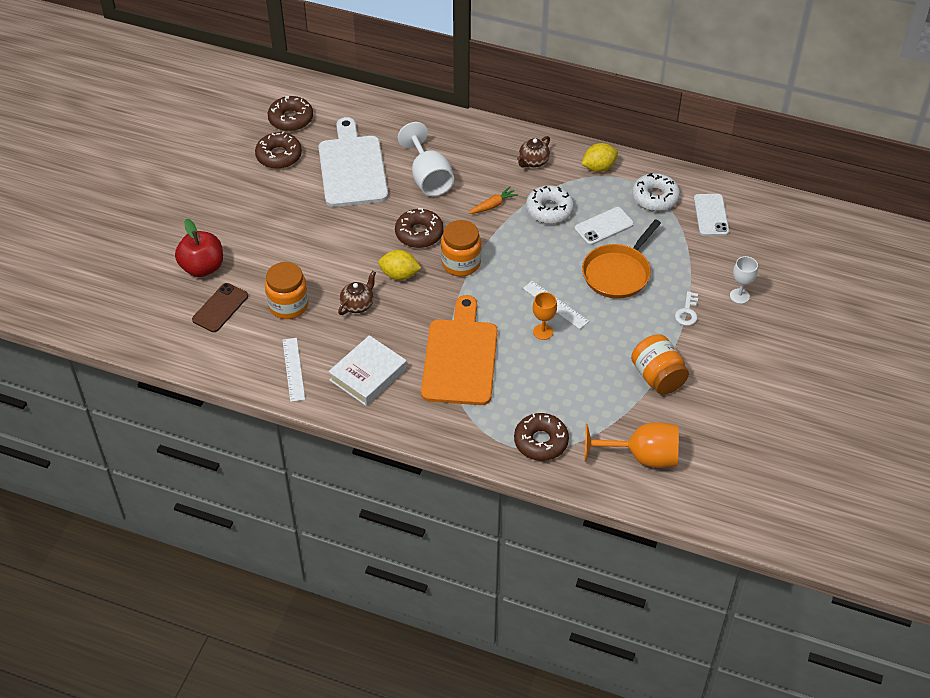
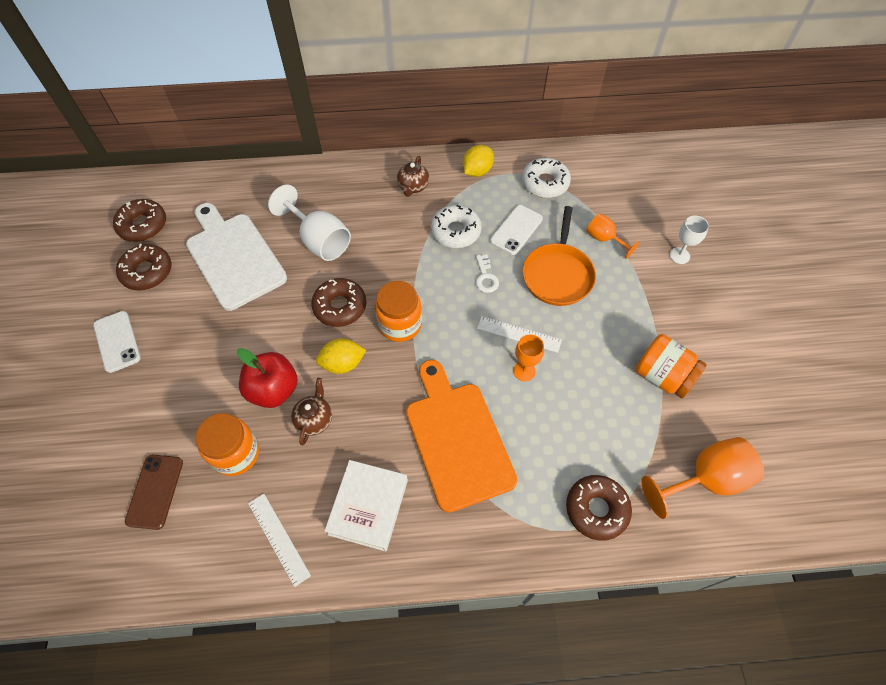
camera: 25 degrees left, 10 degrees up
red apple [175,219,223,277] -> red apple moved to [237,348,298,408]
orange carrot [469,187,518,214] -> none
white key [675,291,698,326] -> white key moved to [476,254,499,293]
white phone [694,194,729,236] -> white phone moved to [93,311,141,373]
none -> orange goblet [586,213,639,259]

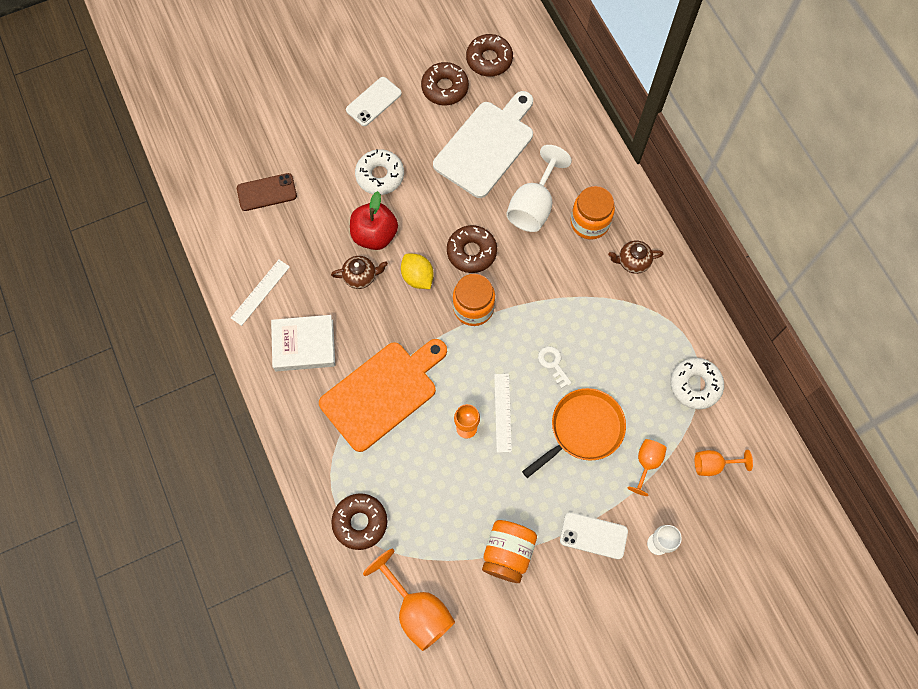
camera: 70 degrees right, 10 degrees up
orange jar [195,413,259,476] -> orange jar moved to [570,186,615,239]
white donut [431,205,482,248] -> white donut moved to [355,149,404,195]
yellow lemon [463,145,494,177] -> none
white key [476,254,499,293] -> white key turned 90 degrees clockwise [538,346,572,389]
white phone [490,205,543,255] -> white phone moved to [560,512,628,559]
orange pan [522,206,596,306] -> orange pan turned 150 degrees clockwise [522,388,626,478]
none -> orange goblet [695,450,753,476]

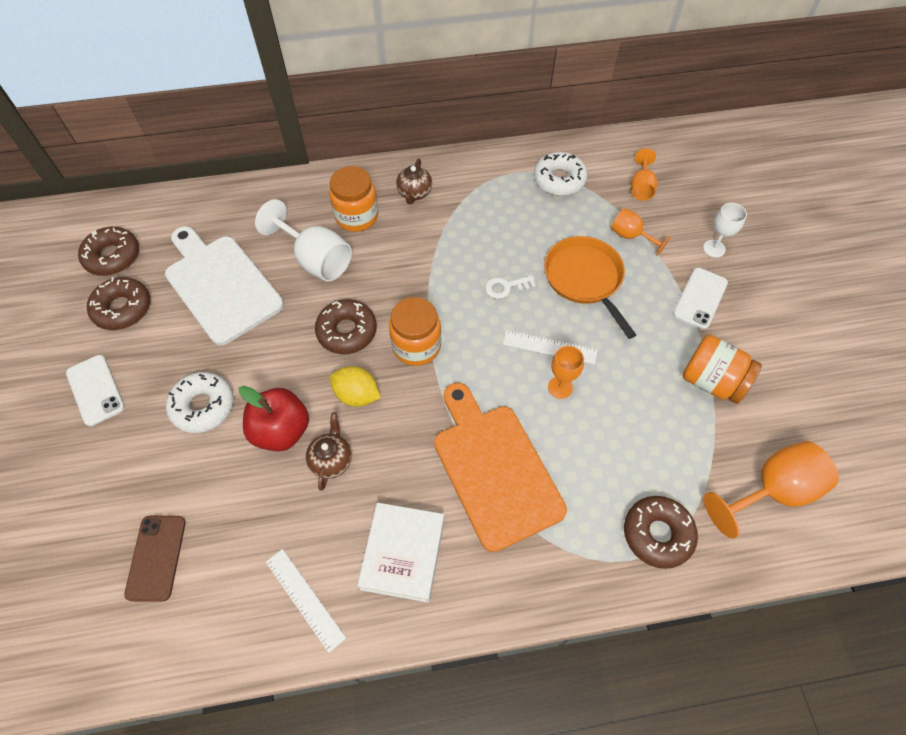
camera: 75 degrees left, 10 degrees down
yellow lemon [401,254,434,289] -> yellow lemon turned 45 degrees clockwise [330,366,381,407]

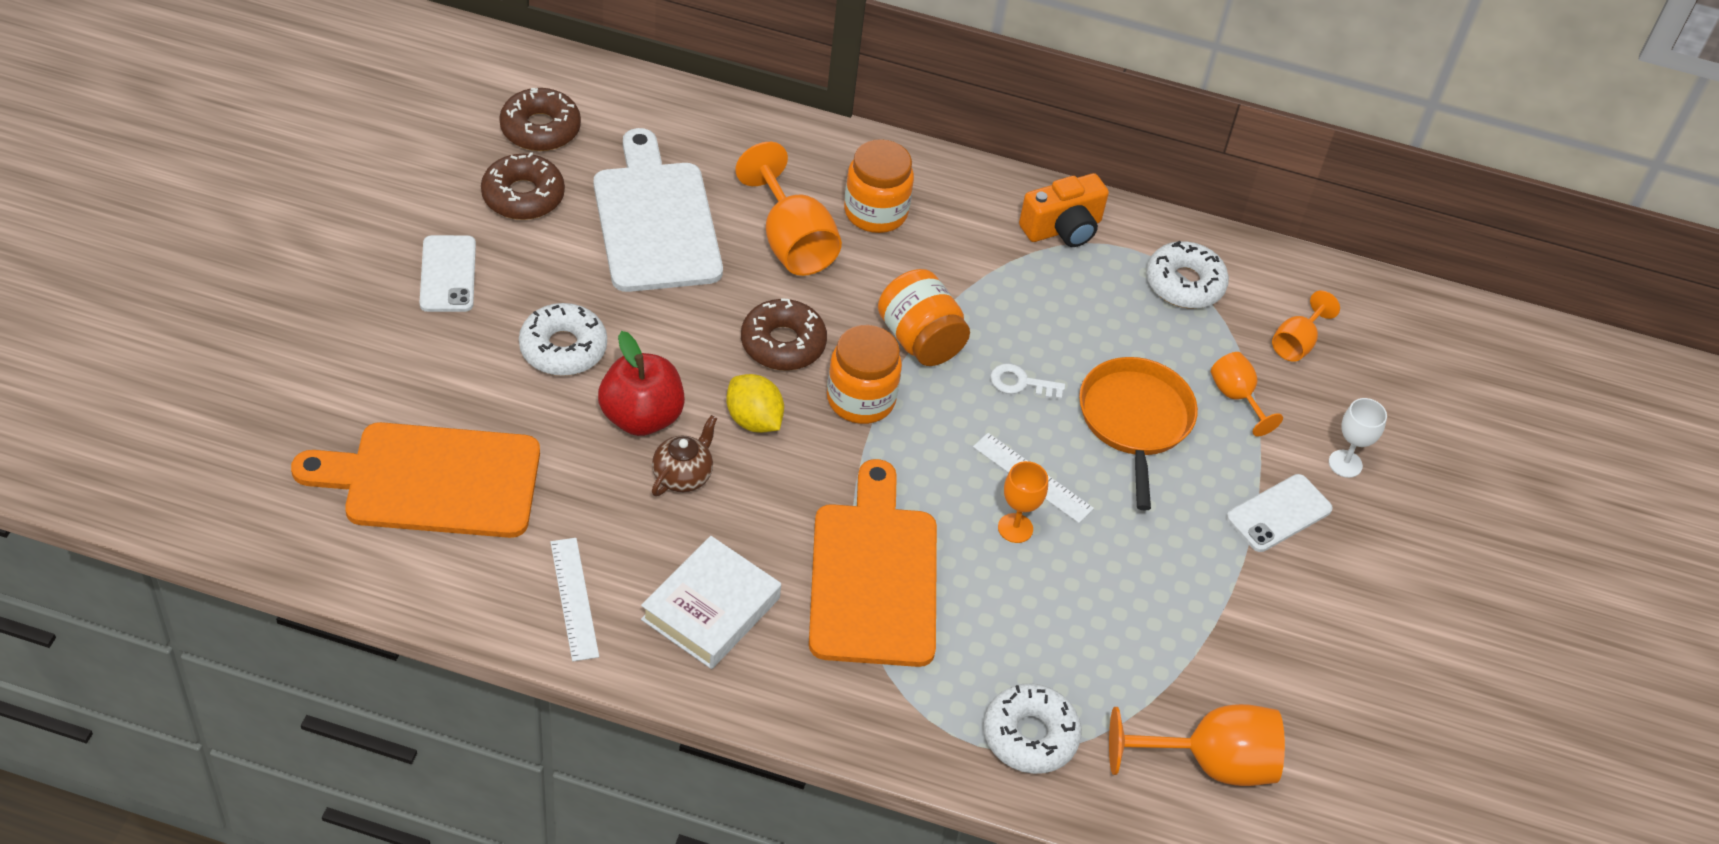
camera: 20 degrees right, 10 degrees down
brown phone [124,516,186,602] -> orange cutting board [291,422,540,538]
white goblet [255,199,352,282] -> orange goblet [735,142,842,276]
brown teapot [396,159,432,204] -> none
brown donut [624,496,698,569] -> white donut [983,684,1082,774]
orange jar [682,335,762,404] -> orange jar moved to [878,269,970,366]
none -> orange camera [1019,173,1109,247]

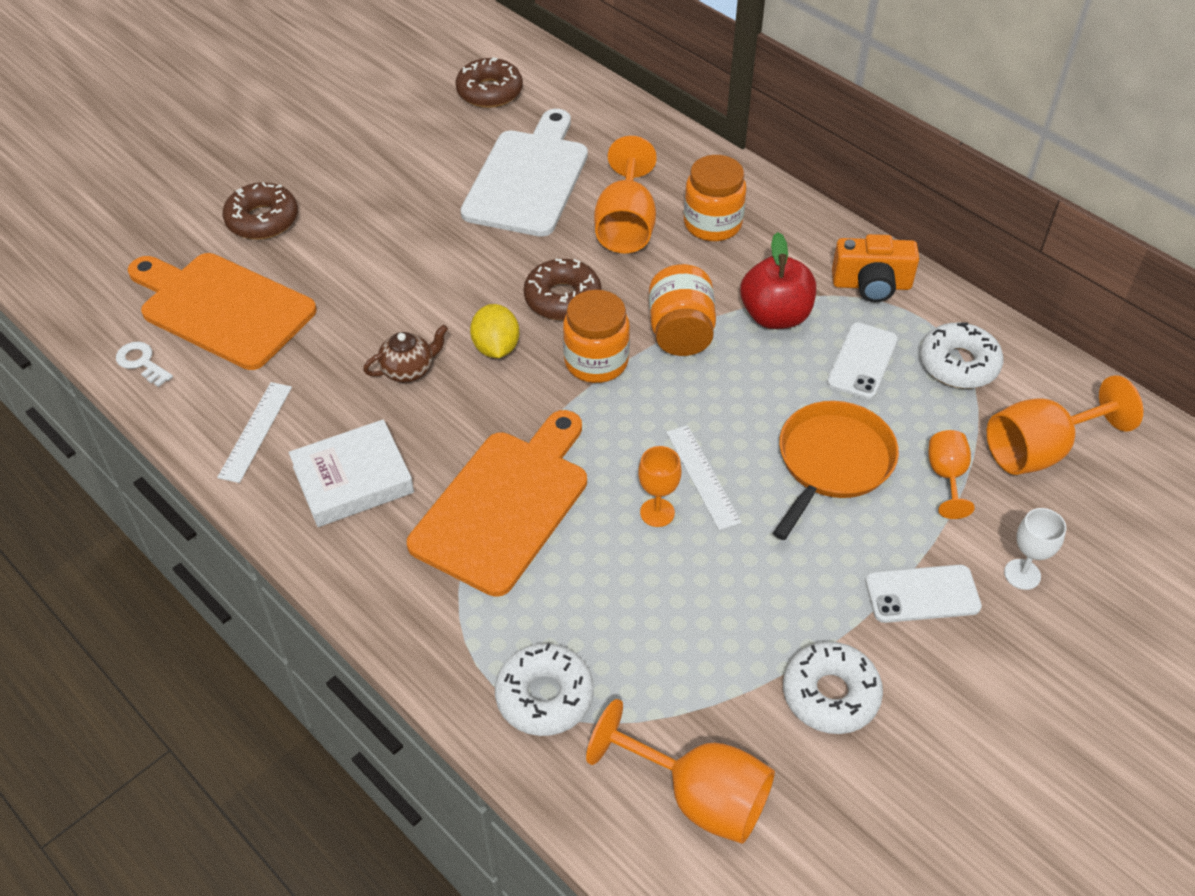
camera: 35 degrees right, 0 degrees up
white phone [419,235,476,312] -> white phone moved to [827,323,898,400]
brown donut [481,152,565,220] -> brown donut moved to [223,182,298,239]
white donut [519,303,607,376] -> white donut moved to [783,642,883,734]
red apple [598,331,685,436] -> red apple moved to [740,232,816,329]
white key [990,363,1065,400] -> white key moved to [116,342,173,387]
orange goblet [1272,290,1340,362] -> orange goblet [987,375,1143,475], size x1.74

